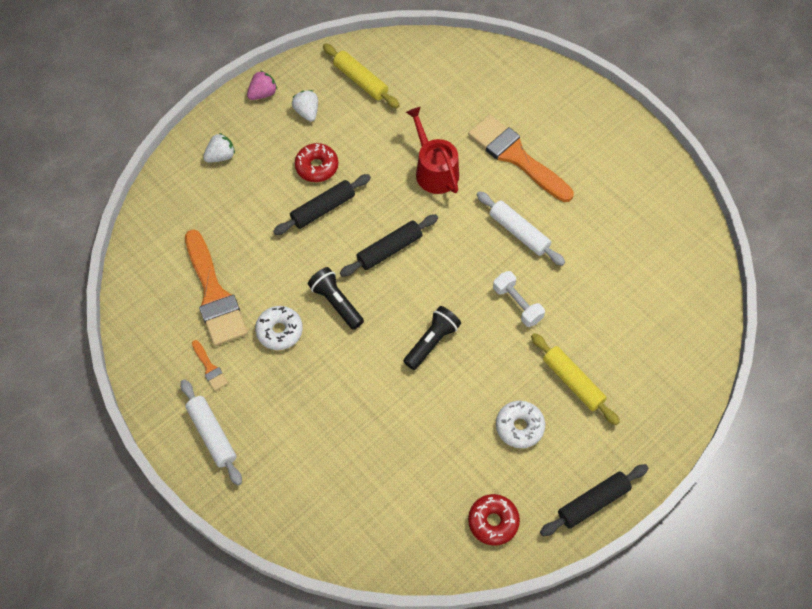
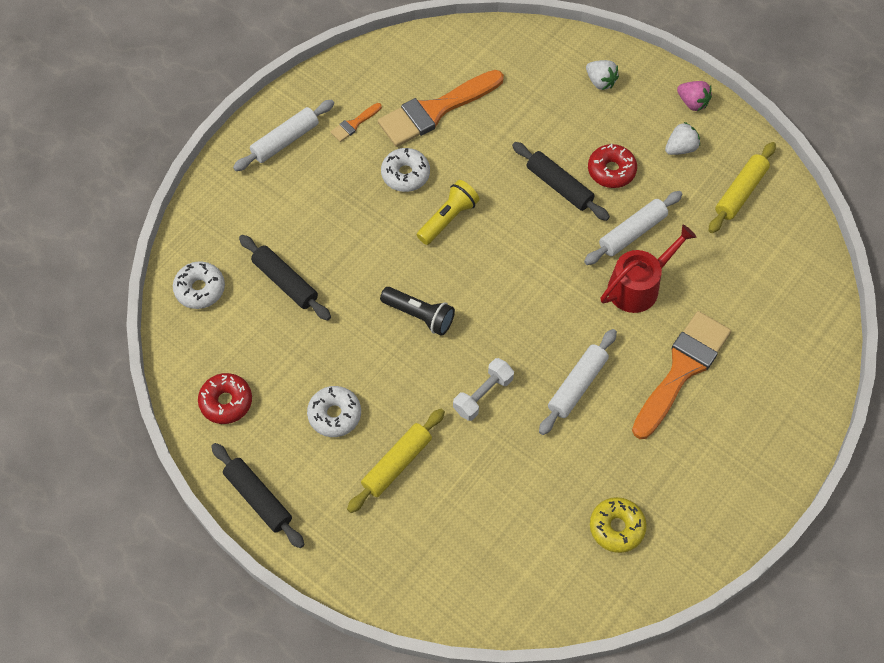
camera: 80 degrees right, 0 degrees up
black flashlight [308,267,364,330] -> yellow flashlight [417,180,480,245]
black rolling pin [340,214,438,277] -> black rolling pin moved to [239,235,331,321]
none -> white donut [173,261,225,309]
none -> white rolling pin [584,191,683,265]
none -> yellow donut [590,497,647,553]

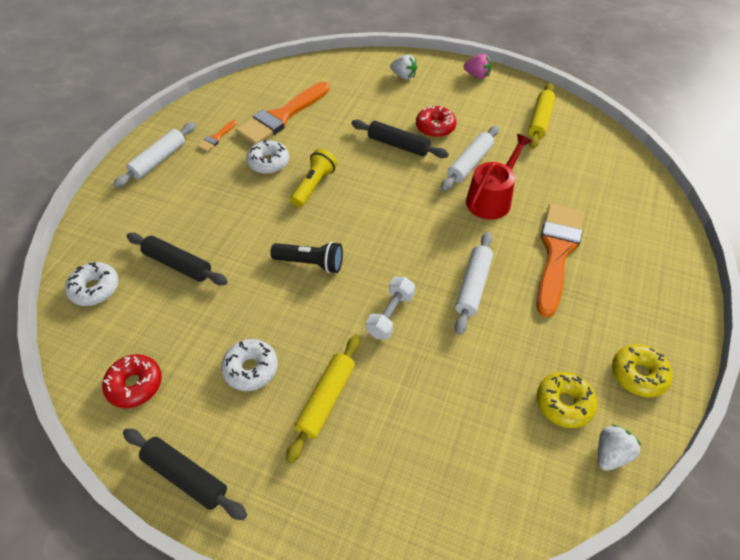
camera: 15 degrees left, 10 degrees down
white strawberry [665,122,700,155] -> white strawberry moved to [598,425,642,471]
none -> yellow donut [612,344,673,398]

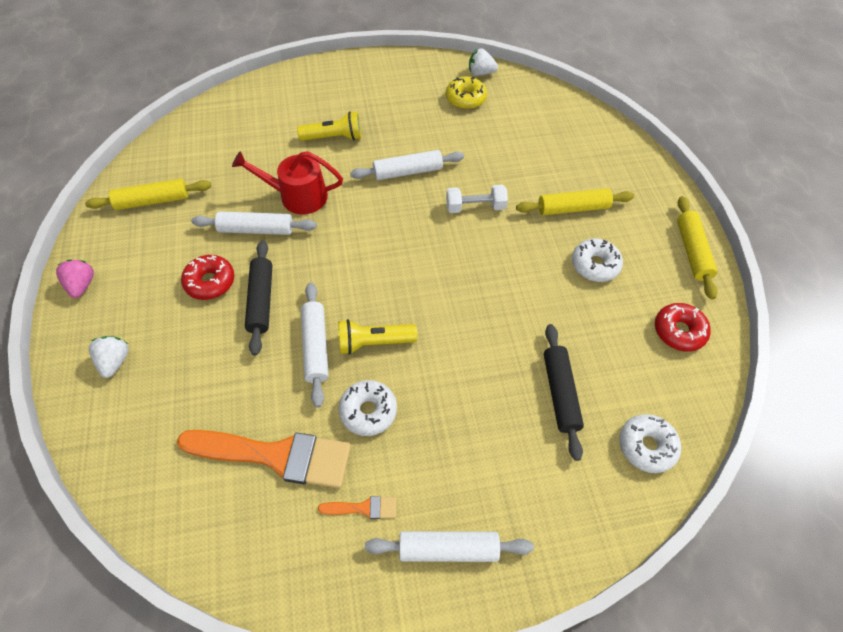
camera: 125 degrees left, 5 degrees up
black rolling pin [123,428,247,520] -> yellow rolling pin [677,196,718,300]
black flashlight [270,242,343,273] -> none
orange brush [537,204,584,317] -> yellow flashlight [297,111,362,141]
yellow donut [612,344,673,398] -> none
none -> white rolling pin [301,282,329,408]

